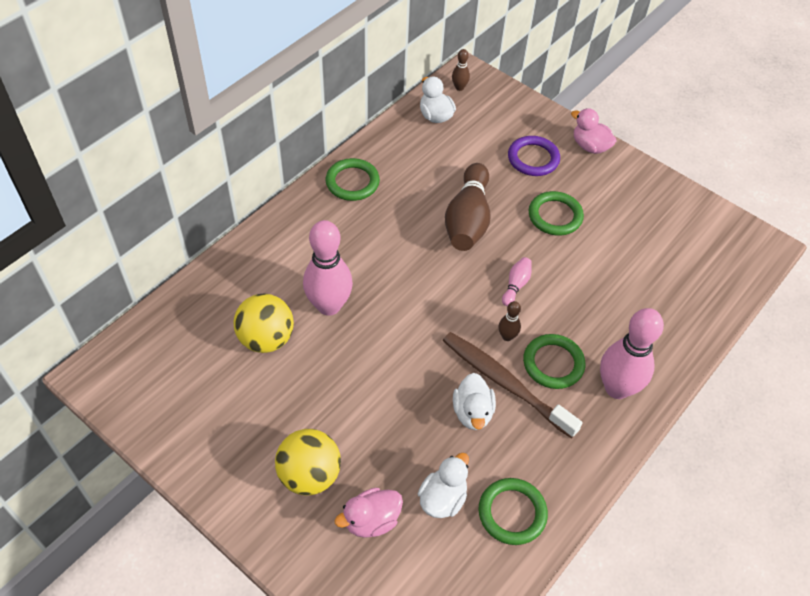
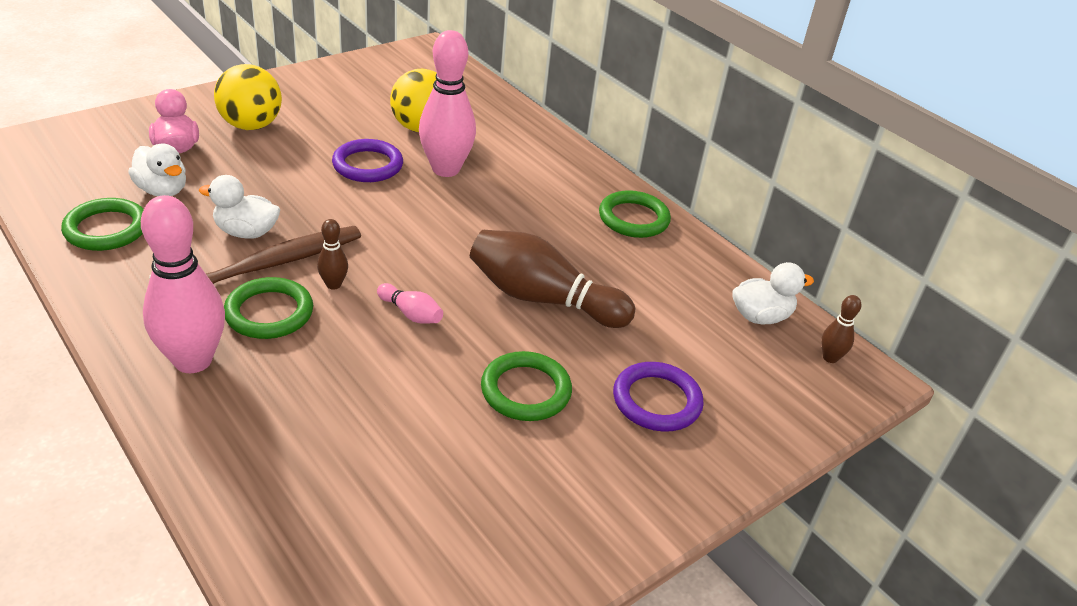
camera: 100 degrees right, 15 degrees down
pink duck [571,108,617,154] -> none
none -> purple ring [332,139,403,182]

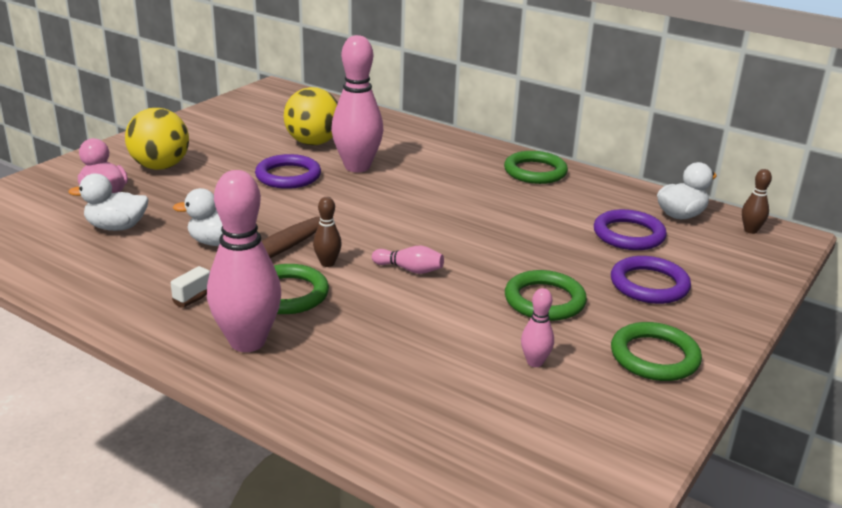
camera: 15 degrees left, 10 degrees down
green ring [61,198,144,251] -> green ring moved to [611,322,702,381]
white duck [128,143,186,196] -> white duck turned 150 degrees clockwise [68,173,148,231]
brown bowling pin [470,230,635,328] -> none
none -> pink bowling pin [521,288,554,367]
none -> purple ring [594,209,667,250]

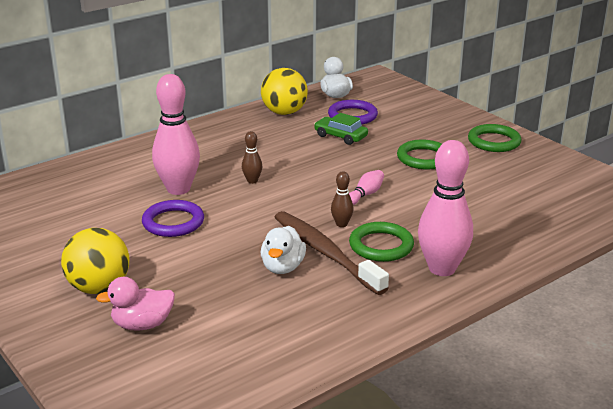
camera: 70 degrees left, 0 degrees up
white duck [68,173,148,231] -> none
yellow ball [284,87,338,146] -> yellow ball moved to [261,68,308,115]
green ring [504,151,568,184] -> none
pink bowling pin [521,288,554,367] -> none
purple ring [611,256,691,304] -> none
brown bowling pin [742,169,772,234] -> brown bowling pin moved to [242,131,262,184]
none -> green car [314,113,368,145]

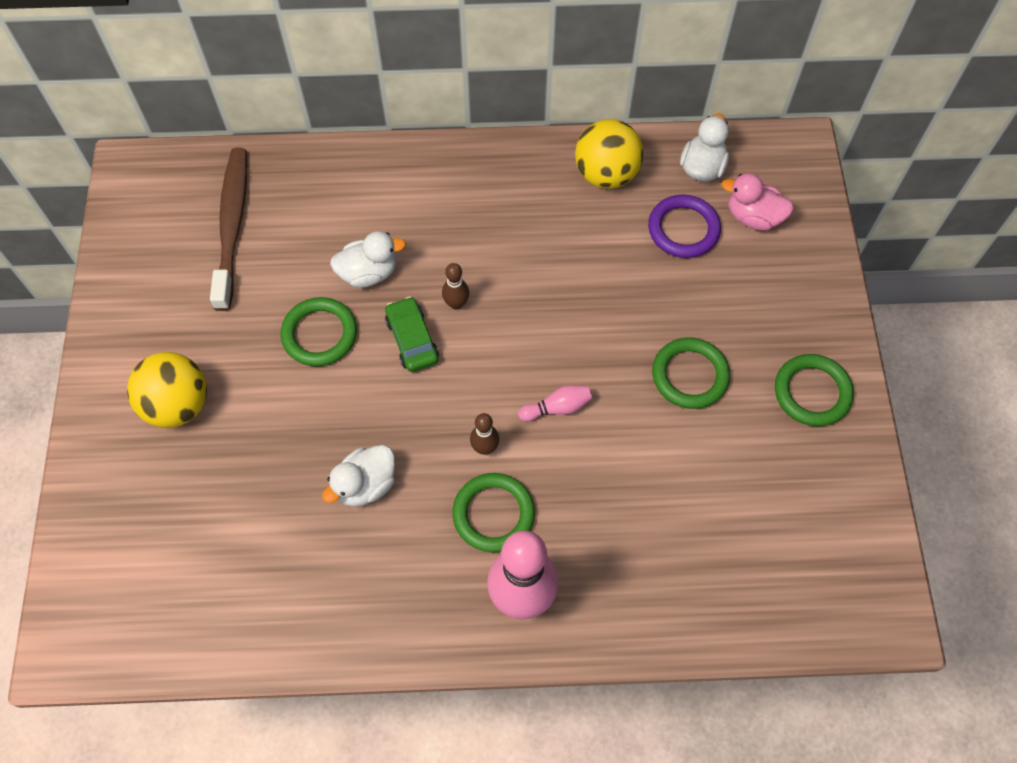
camera: 35 degrees right, 35 degrees up
pink duck [96,277,175,331] -> pink duck moved to [722,173,794,230]
purple ring [142,200,204,237] -> green ring [281,297,357,366]
pink bowling pin [152,74,200,195] -> white duck [330,231,406,288]
brown toothbrush [275,211,389,295] -> brown toothbrush moved to [210,148,247,311]
green car [314,113,368,145] -> green car moved to [385,296,439,372]

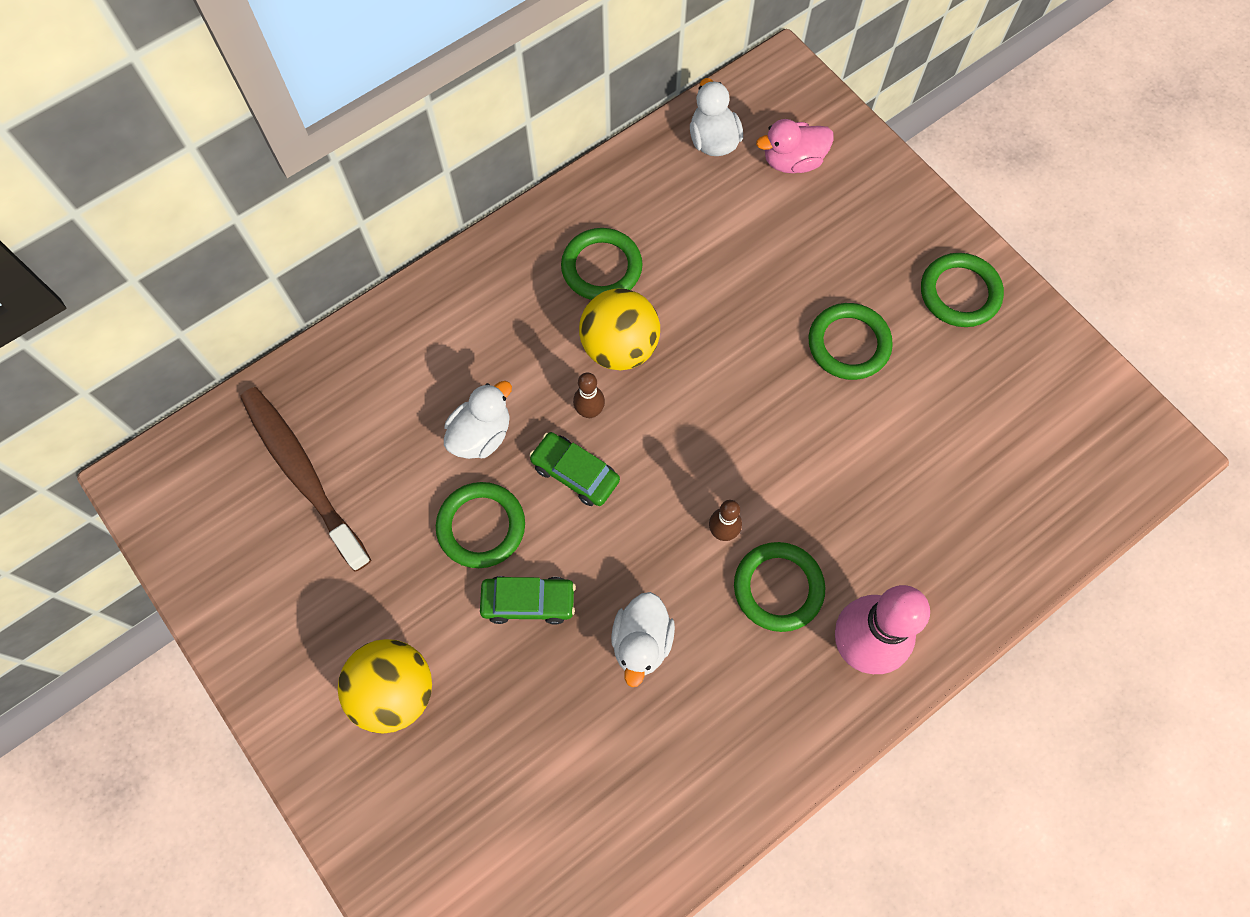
camera: 35 degrees left, 5 degrees up
pink bowling pin [518,385,592,422] -> none
yellow ball [575,119,643,189] -> yellow ball moved to [579,288,660,370]
purple ring [648,195,721,258] -> none
none -> green car [480,576,576,625]
none -> green ring [561,228,643,300]

